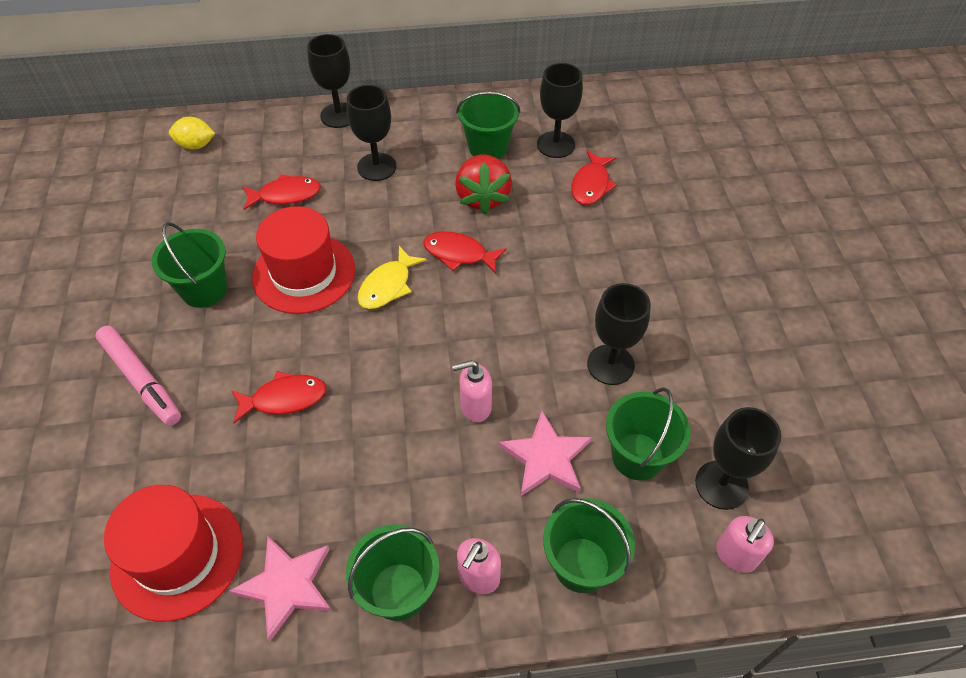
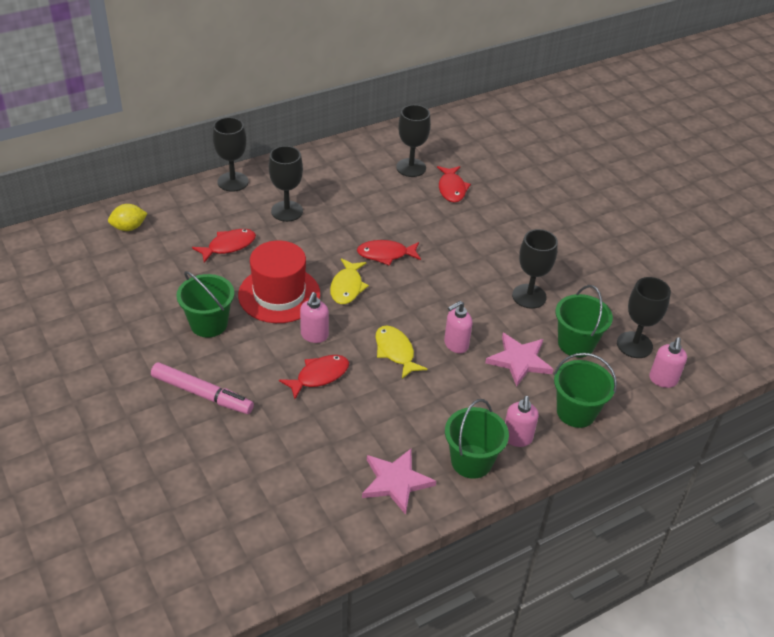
camera: 25 degrees left, 10 degrees down
red hat [104,485,243,622] -> none
red strawberry [455,154,512,214] -> none
green bucket [456,91,521,159] -> none
none -> pink soap dispenser [300,292,329,343]
none -> yellow fish [376,326,427,379]

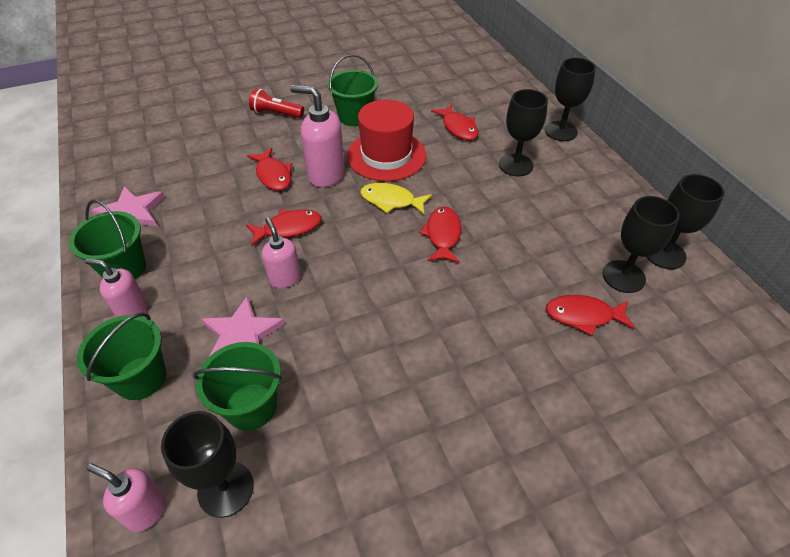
camera: 100 degrees right, 5 degrees up
yellow lemon [108,204,148,231] -> none
pink marker [151,362,254,414] -> red flashlight [249,89,304,118]
pink soap dispenser [300,292,329,343] -> pink soap dispenser [290,85,345,187], size x1.61
yellow fish [376,326,427,379] -> red fish [246,209,321,246]
black goblet [512,229,558,309] -> black goblet moved to [647,174,724,269]

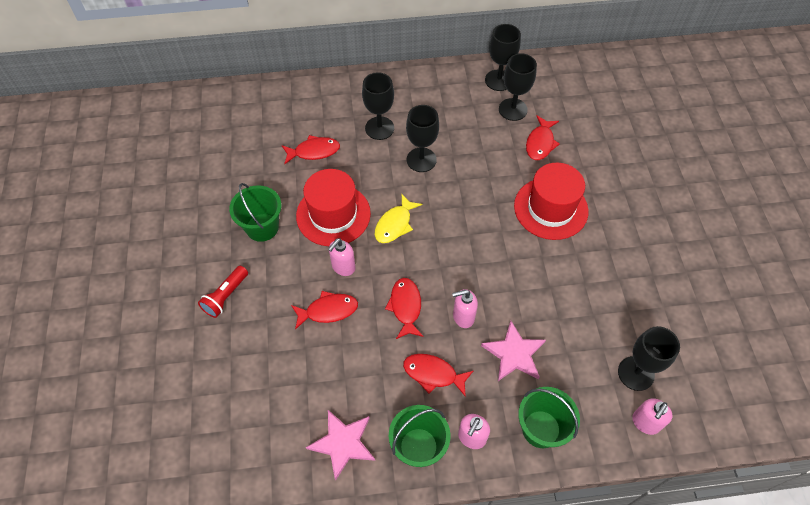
camera: 75 degrees left, 10 degrees up
green bucket [193,342,282,430] -> none
pink soap dispenser [290,85,345,187] -> pink soap dispenser [328,238,355,276], size x0.62
red fish [419,207,461,263] -> red fish moved to [403,354,473,397]
black goblet [545,58,596,141] -> black goblet moved to [406,105,439,172]
none -> red hat [514,163,589,240]

